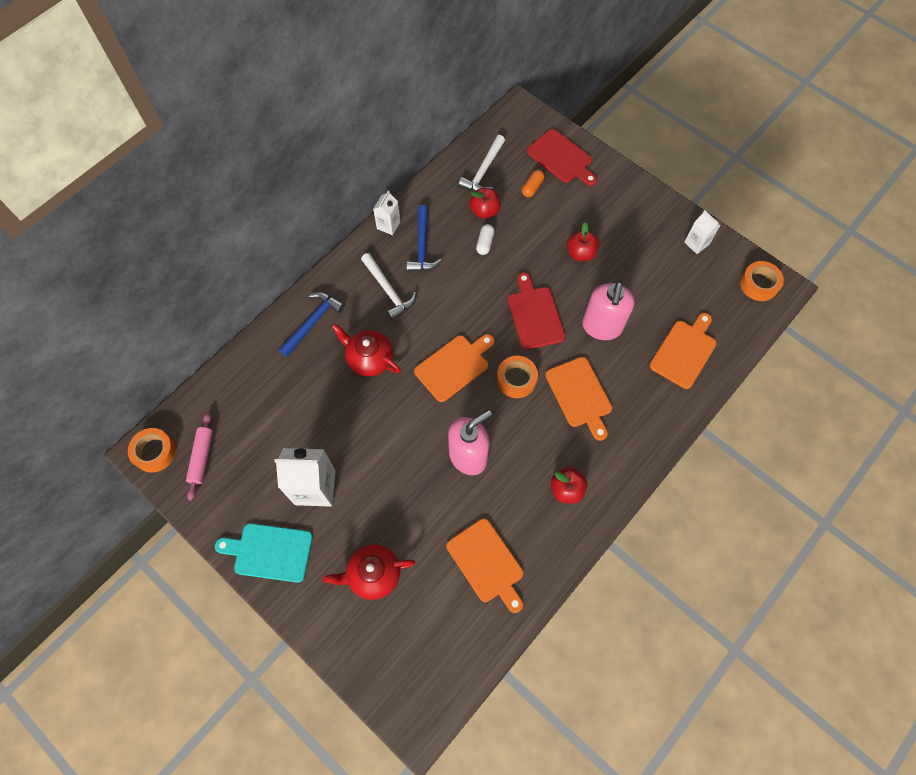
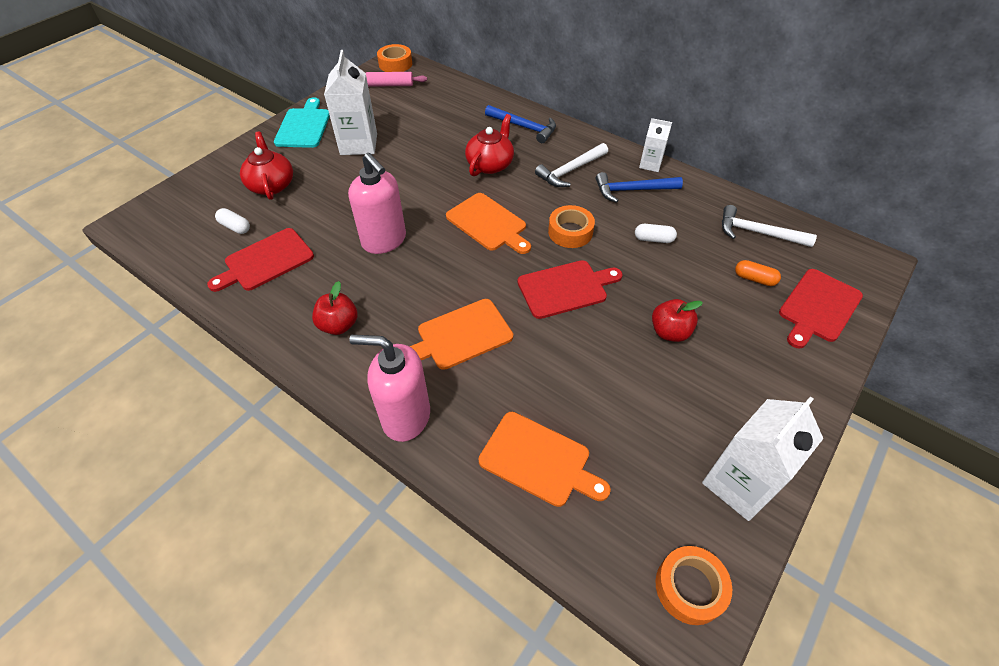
camera: 85 degrees right, 15 degrees down
orange cutting board [446,518,524,613] -> red cutting board [207,228,314,292]
red apple [469,188,501,219] -> none
orange tape [497,356,538,398] -> orange tape moved to [548,205,595,248]
pink soap dispenser [582,281,635,340] -> pink soap dispenser moved to [349,335,430,442]
white carton [684,210,720,254] -> white carton [702,396,824,521], size x1.82
none -> white capsule [215,208,250,234]

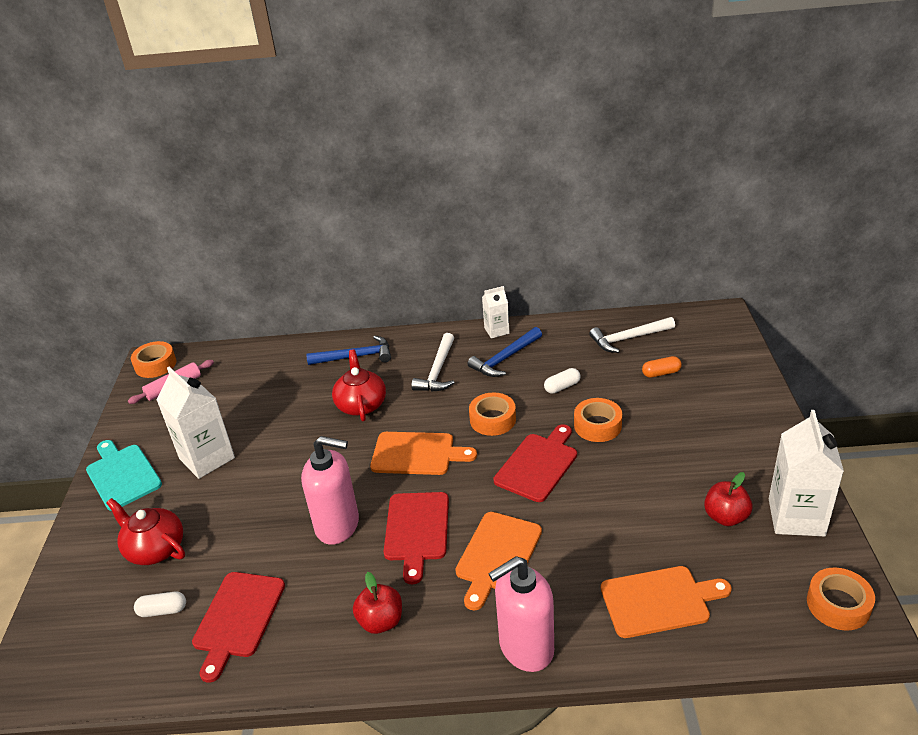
camera: 35 degrees left, 15 degrees down
red apple [652,299,703,342] -> red apple moved to [704,472,753,526]
red cutting board [779,269,863,348] -> red cutting board moved to [384,492,449,584]
none -> orange tape [574,398,622,442]

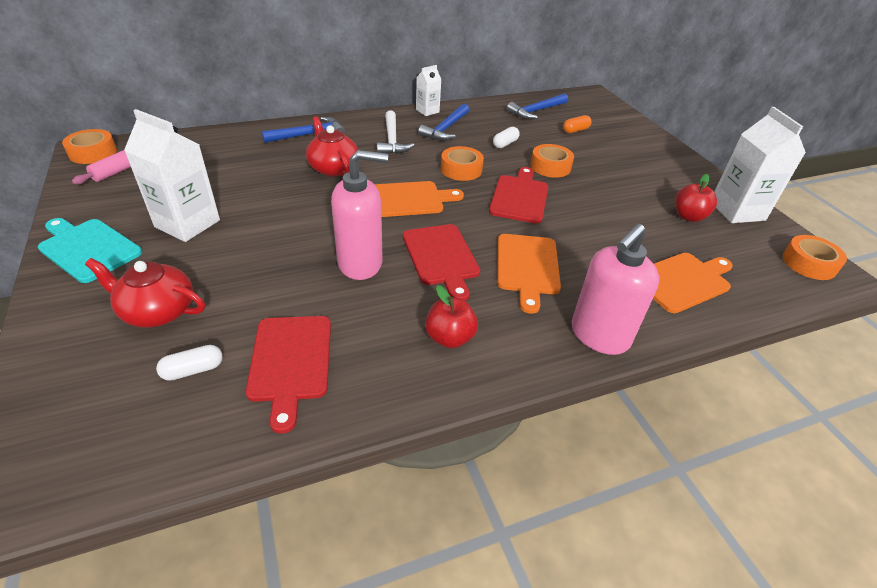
camera: 25 degrees left, 5 degrees up
white hammer [589,317,675,353] -> blue hammer [507,93,568,119]

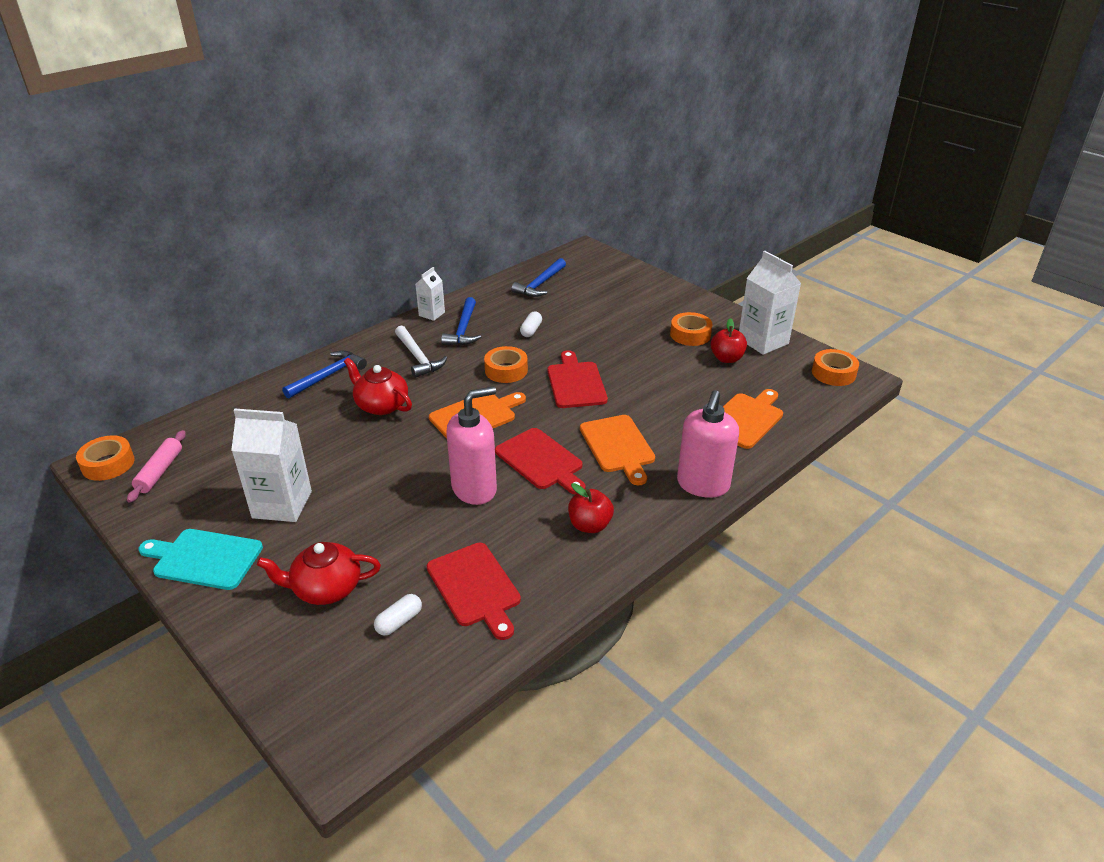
camera: 20 degrees left, 5 degrees down
orange tape [530,144,574,178] -> orange tape moved to [670,312,712,346]
orange capsule [563,115,592,133] -> none

